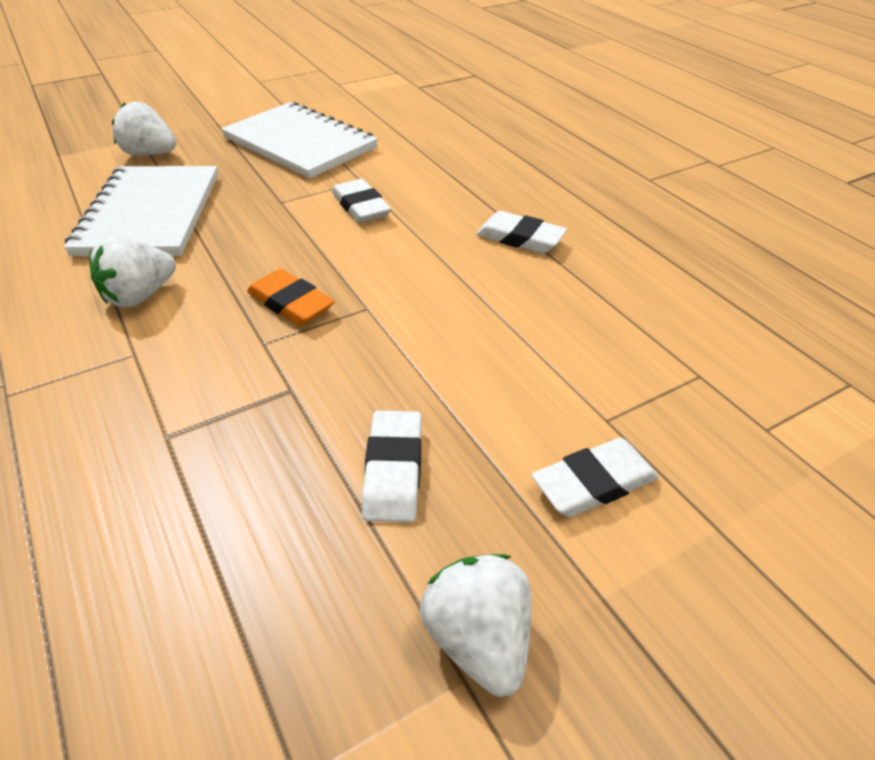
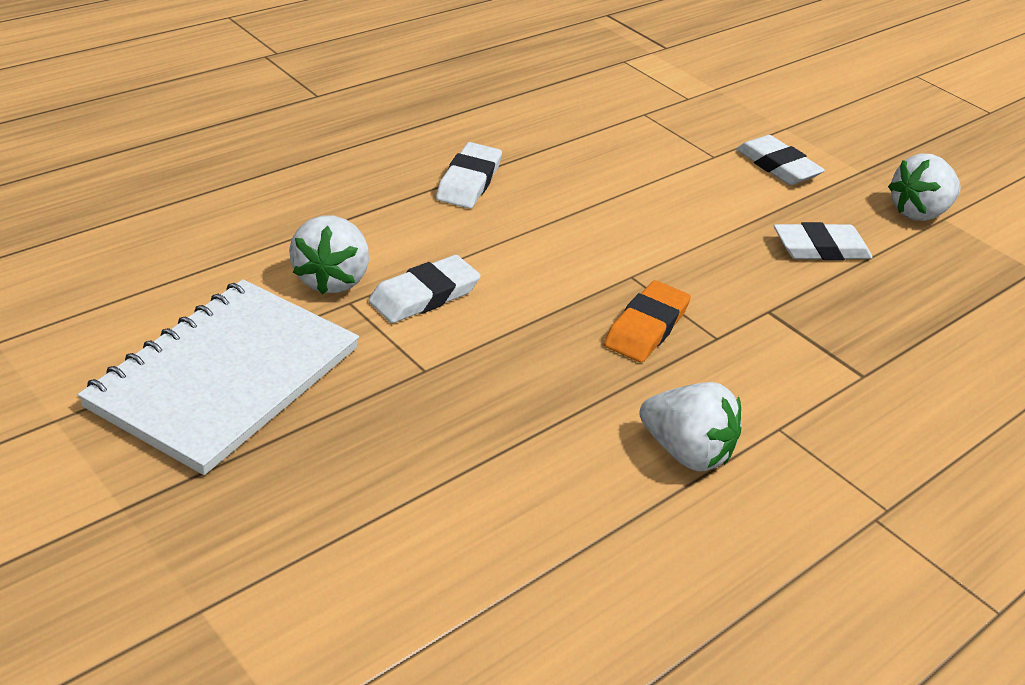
camera: 105 degrees left, 5 degrees down
white notebook [64,166,218,256] -> none
white strawberry [112,102,176,156] -> white strawberry moved to [289,216,369,294]

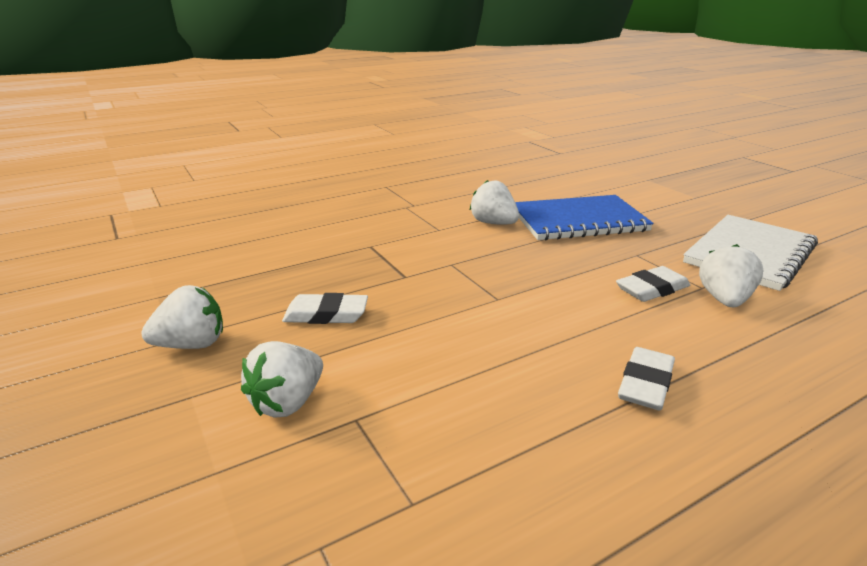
camera: 165 degrees left, 10 degrees down
orange eraser [604,280,691,363] -> none
white eraser [736,135,825,185] -> white strawberry [241,341,323,417]
none -> blue notebook [515,195,654,241]

